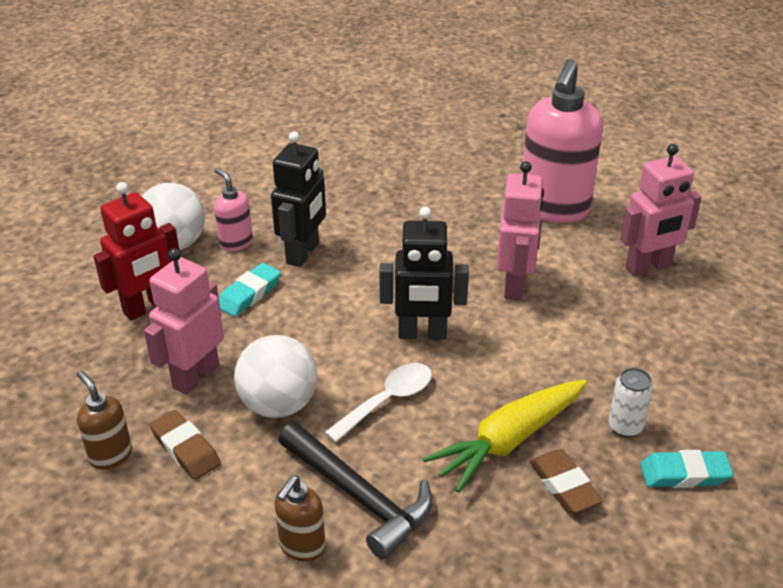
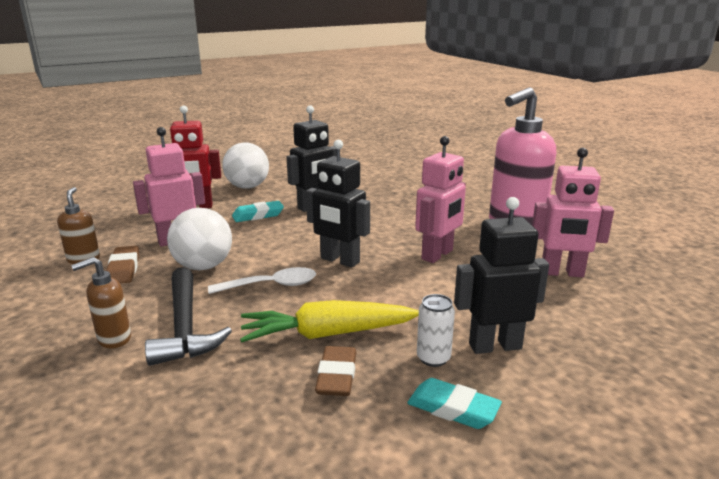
camera: 30 degrees right, 15 degrees down
pink soap dispenser [214,168,253,252] -> none
none -> black robot [454,197,549,354]

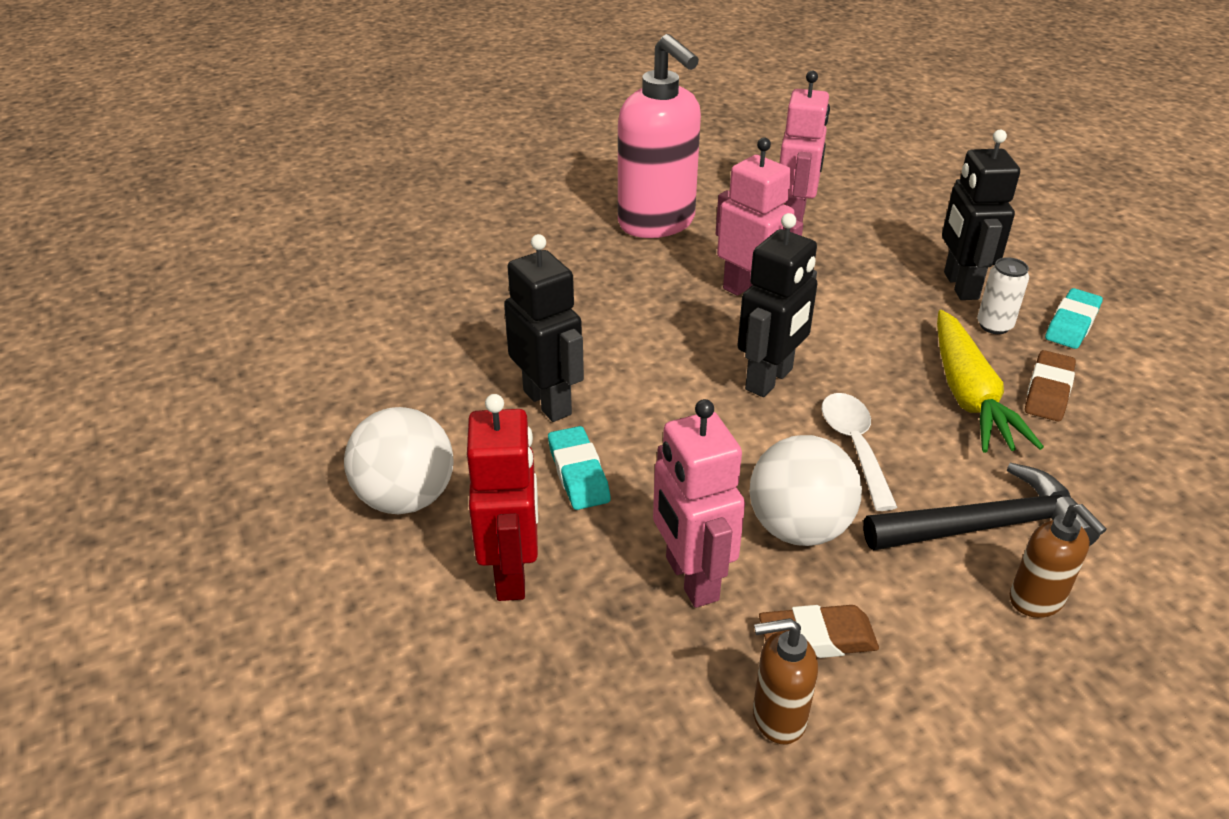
camera: 85 degrees left, 15 degrees up
brown eraser [315,346,356,396] -> brown eraser turned 75 degrees counterclockwise [1025,350,1076,421]

